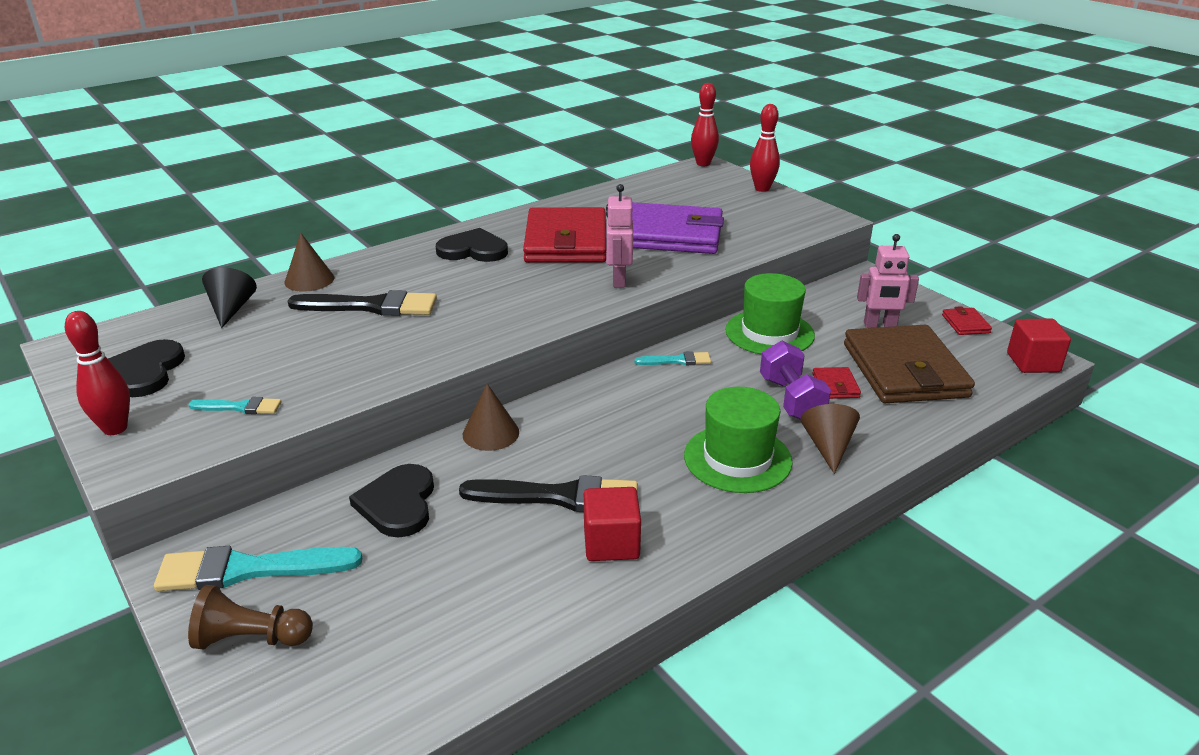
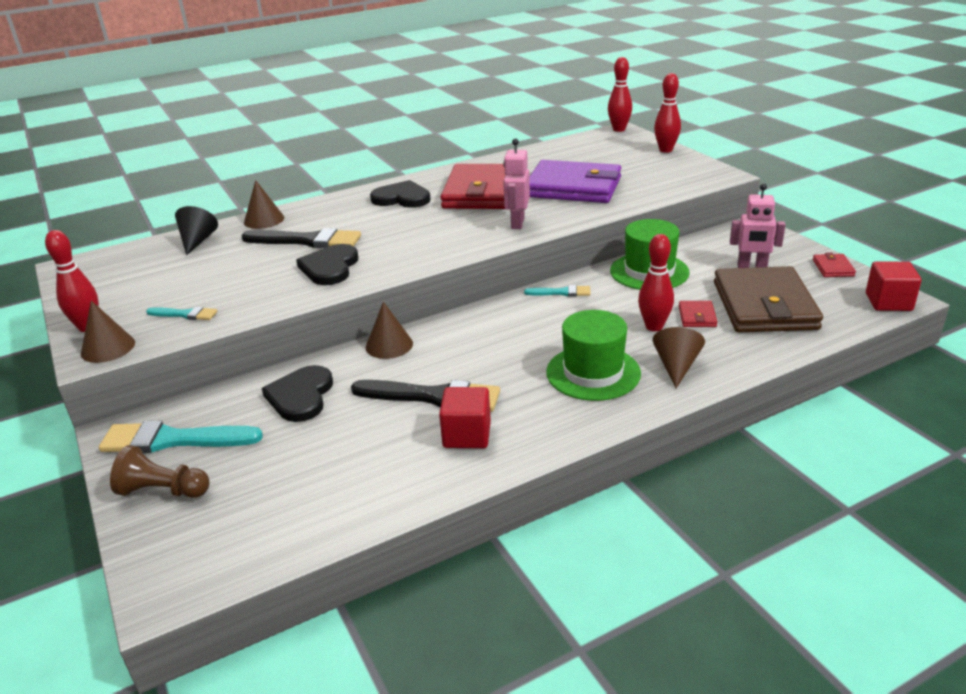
camera: 10 degrees right, 0 degrees up
black heart [108,339,185,397] -> black heart moved to [296,244,358,285]
purple dumbbell [760,341,831,420] -> red bowling pin [638,234,674,331]
none -> brown cone [81,300,135,363]

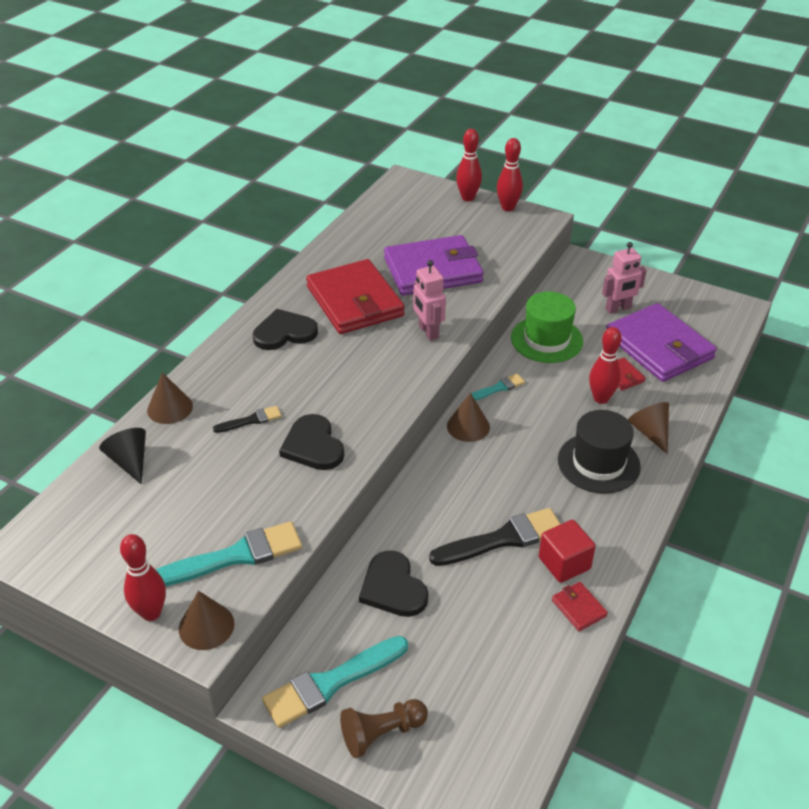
camera: 35 degrees left, 10 degrees up
turquoise brush [146,307,218,320] -> turquoise brush [156,521,302,586], size x1.92
black brush [241,228,361,248] -> black brush [213,406,282,433], size x0.52
brown cone [366,302,413,359] -> brown cone moved to [447,393,490,442]
green hat [546,310,641,401] -> black hat [558,410,641,494]
red bowling pin [608,57,632,132] -> red bowling pin moved to [497,138,523,211]
brown wallet [714,266,823,332] -> purple wallet [606,303,717,382]
red wallet [813,252,856,277] -> red wallet moved to [552,582,608,631]
red cube [866,261,922,311] -> none

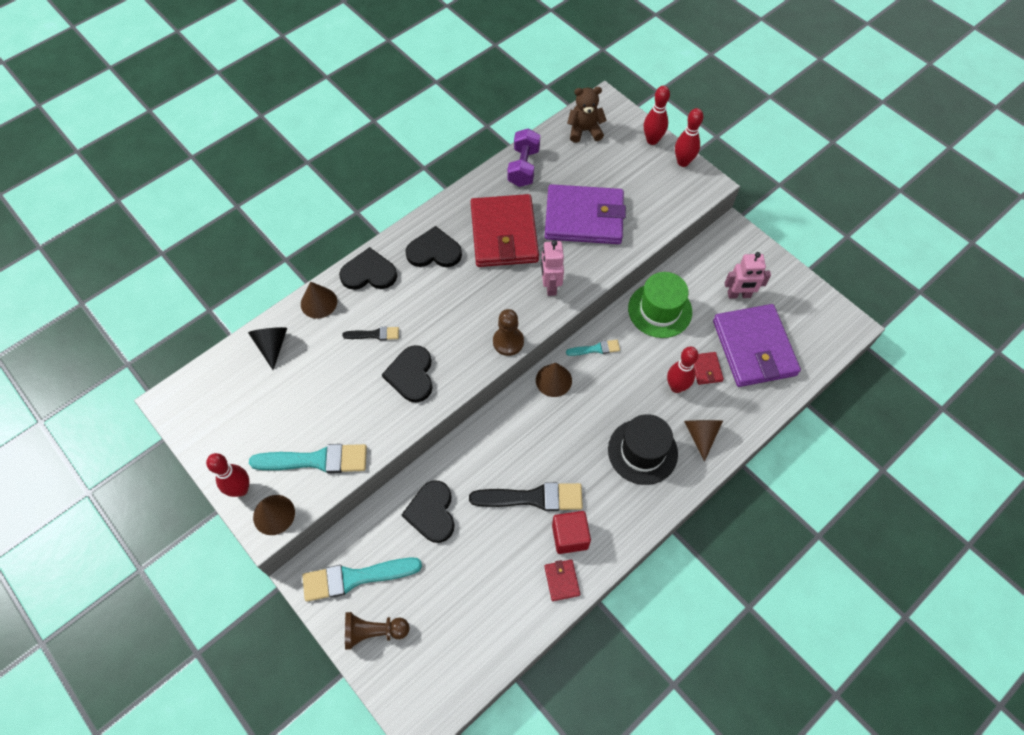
camera: 20 degrees right, 20 degrees up
none -> black heart [339,247,397,290]
none -> brown pawn [493,309,524,356]
none -> purple dumbbell [507,128,540,187]
none -> brown teddy bear [567,87,607,143]

